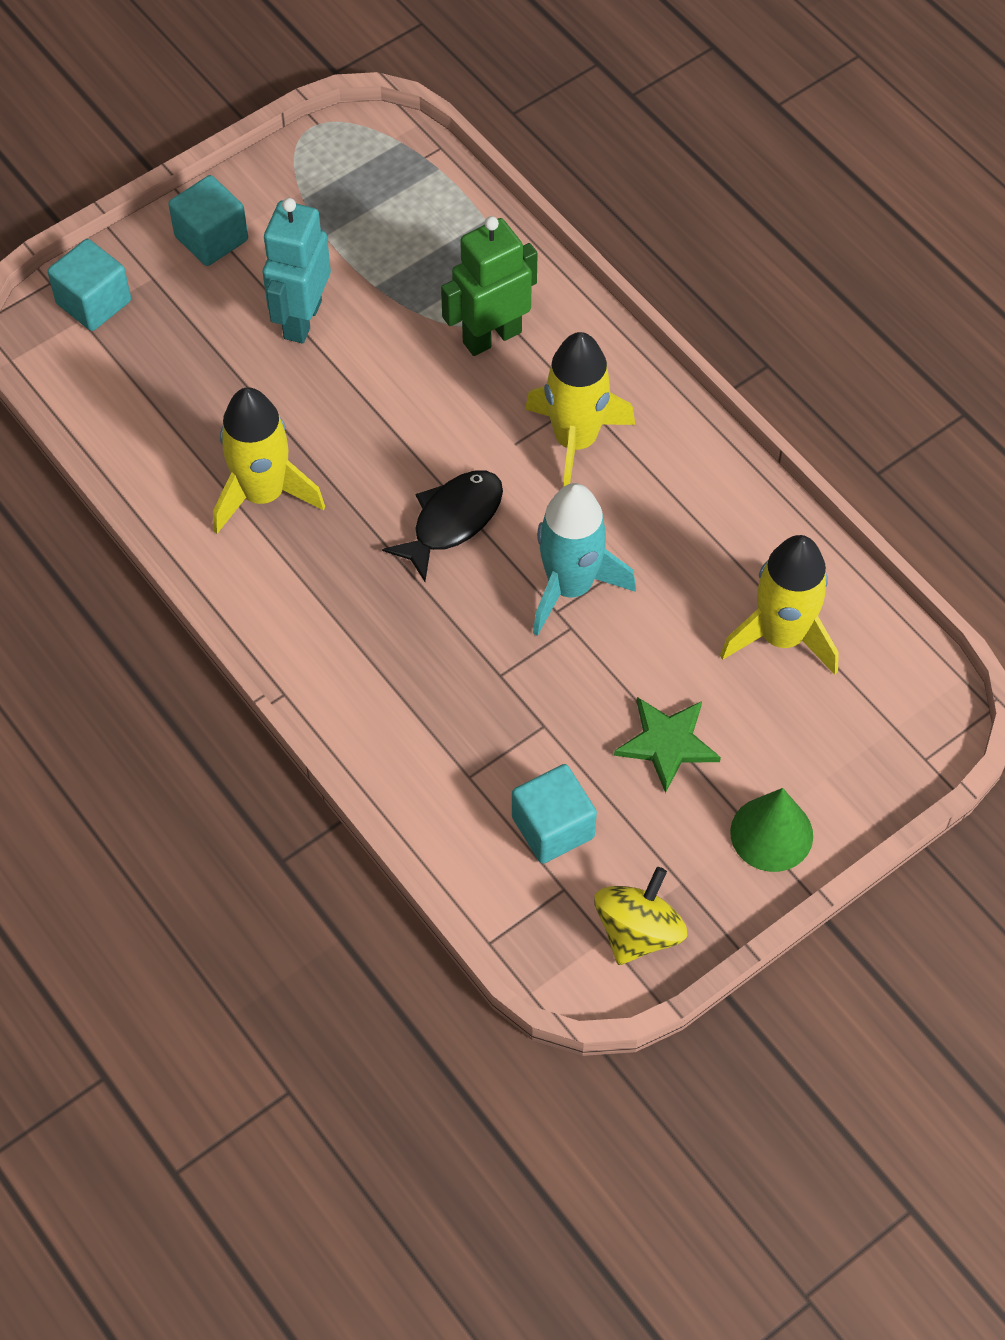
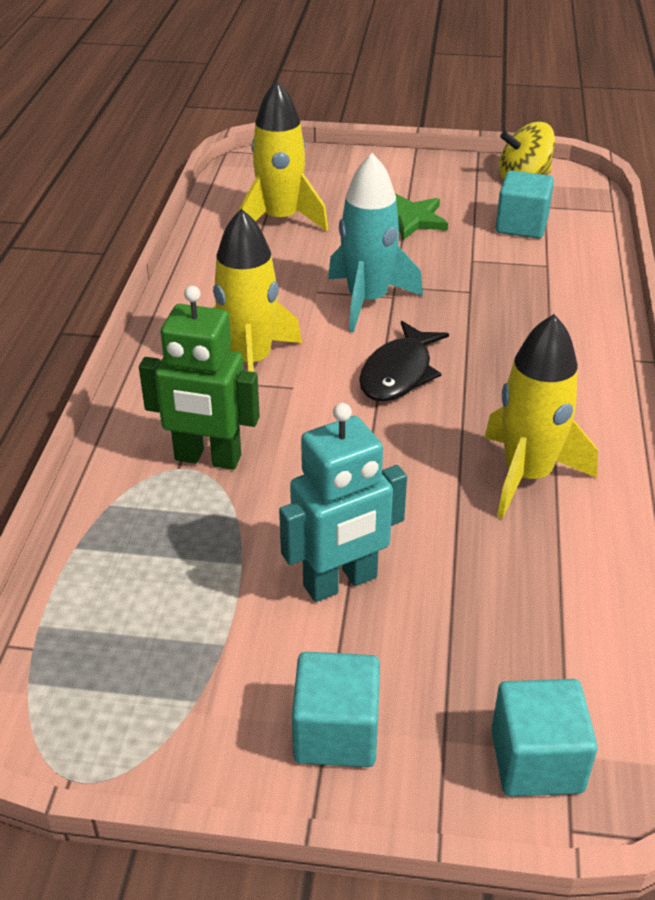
camera: 135 degrees left, 20 degrees down
black fish [382,470,503,582] -> black fish turned 60 degrees counterclockwise [359,321,449,401]
green cone [730,788,813,872] -> none

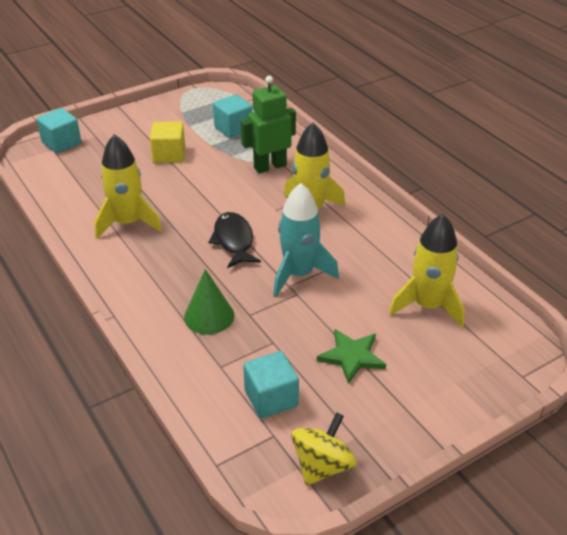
camera: 140 degrees right, 0 degrees up
turquoise robot [279,403,407,602] -> yellow cube [150,121,185,163]
turquoise cube [292,652,380,767] -> turquoise cube moved to [213,94,253,138]
none -> green cone [184,269,234,334]

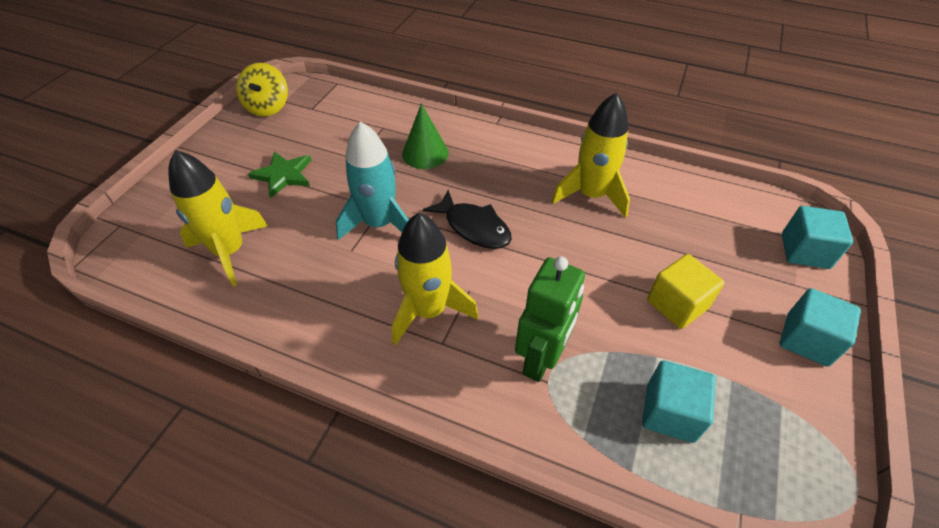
camera: 145 degrees right, 10 degrees up
turquoise cube [243,351,299,419] -> turquoise cube moved to [780,288,861,367]

